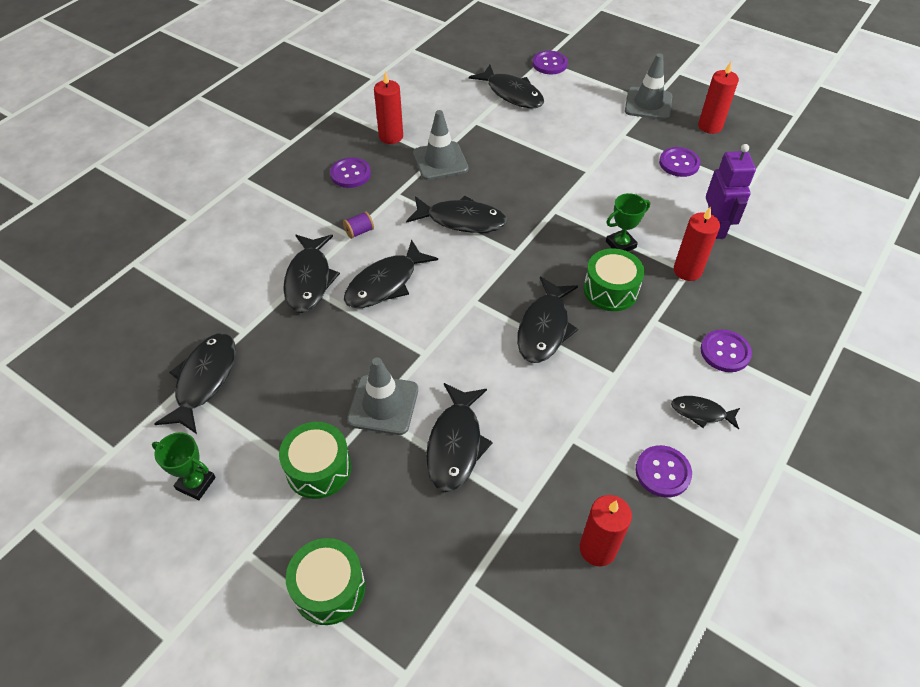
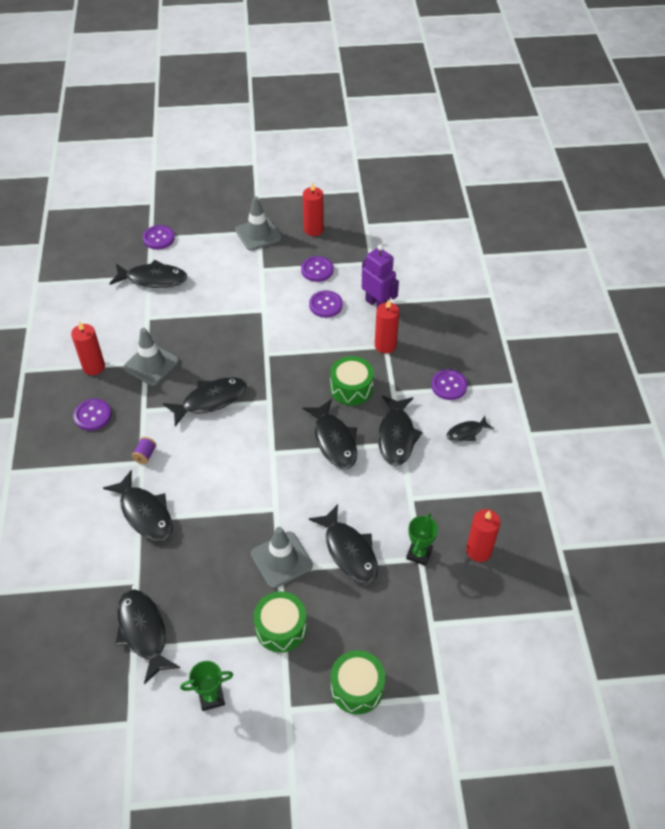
camera: 40 degrees left, 0 degrees up
black fish [344,239,438,308] -> black fish moved to [378,396,423,466]
green trophy [606,193,650,251] -> green trophy moved to [406,513,438,566]
purple button [636,445,692,498] -> purple button moved to [309,291,343,318]

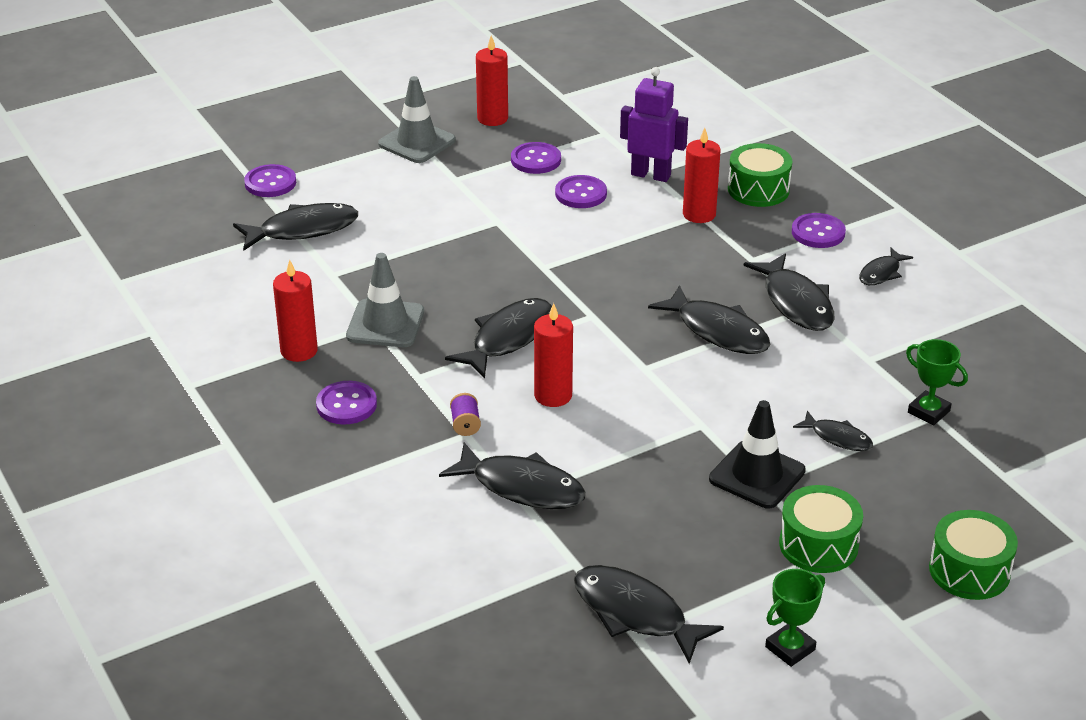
camera: 25 degrees left, 15 degrees down
grey traffic cone [251,527,313,588] -> black traffic cone [709,400,806,508]
black fish [308,504,378,584] -> black fish [793,410,873,451], size x0.56
green drum [330,356,374,406] -> green drum moved to [728,143,792,207]
green trophy [406,513,438,566] -> green trophy turned 45 degrees counterclockwise [906,339,968,425]
red candle [466,509,501,562] -> red candle moved to [534,303,573,407]

